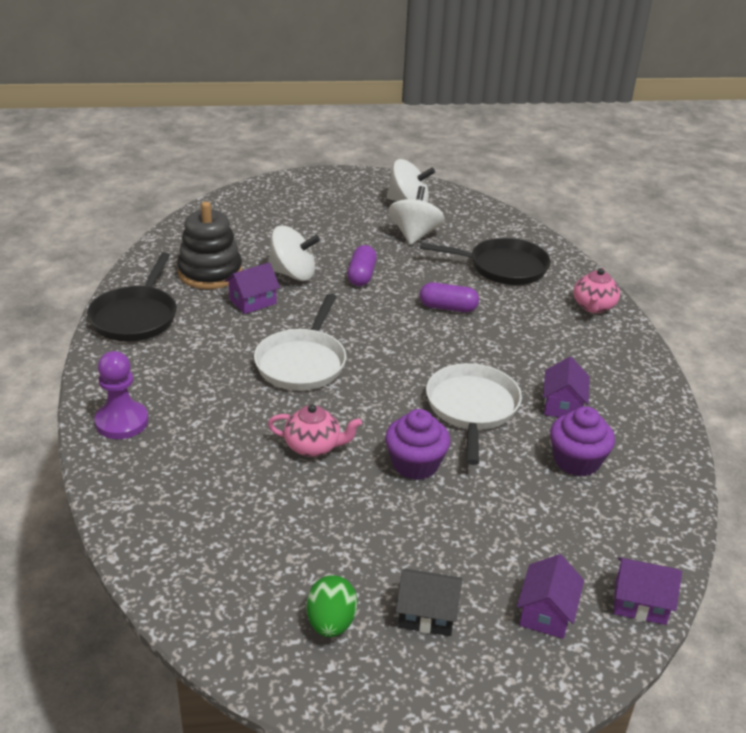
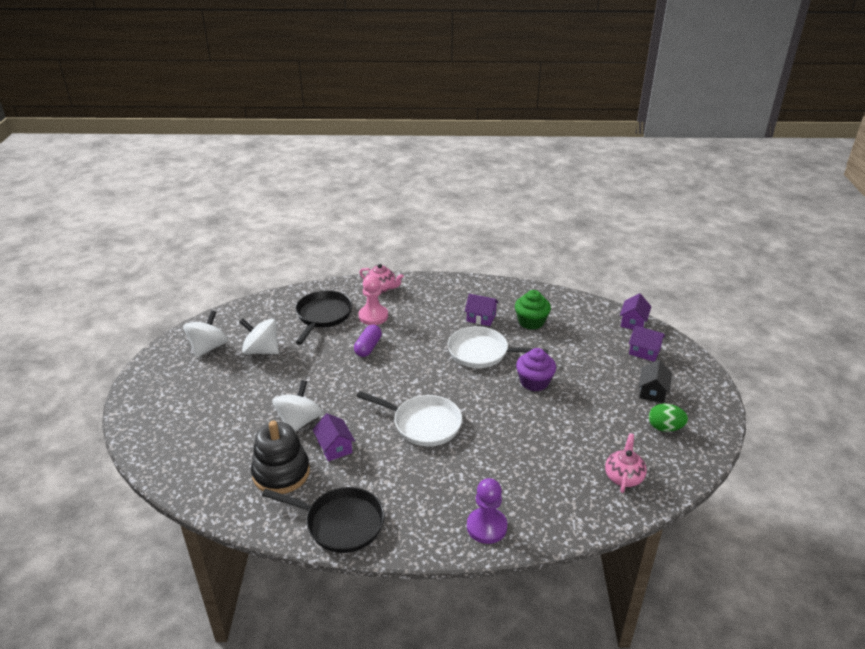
camera: 80 degrees left, 0 degrees up
pink teapot [268,404,362,457] -> pink teapot moved to [605,433,647,493]
purple capsule [347,245,377,286] -> none
purple cupcake [550,406,615,476] -> green cupcake [515,290,551,330]
none -> pink pawn [359,275,388,325]

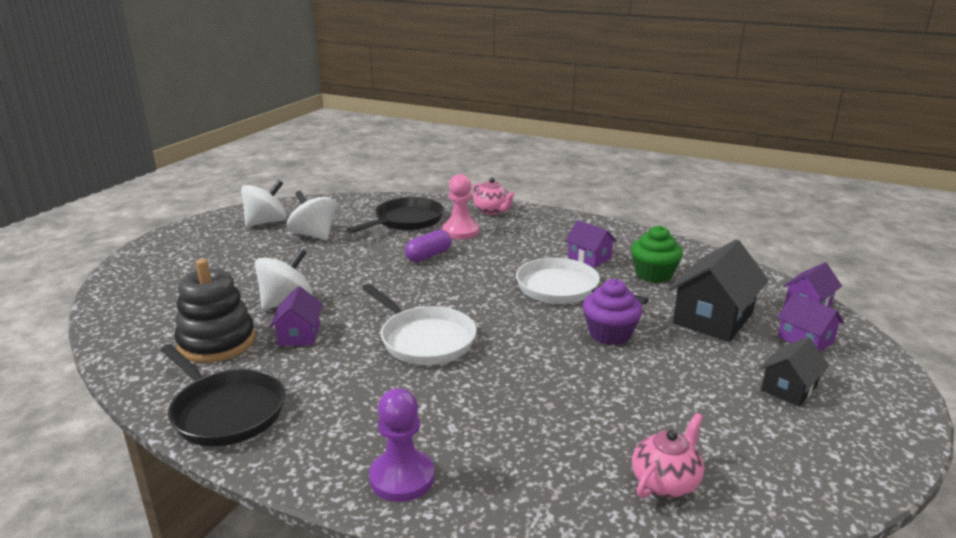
camera: 25 degrees right, 10 degrees down
green egg [649,403,688,432] -> none
none -> black house [668,239,769,342]

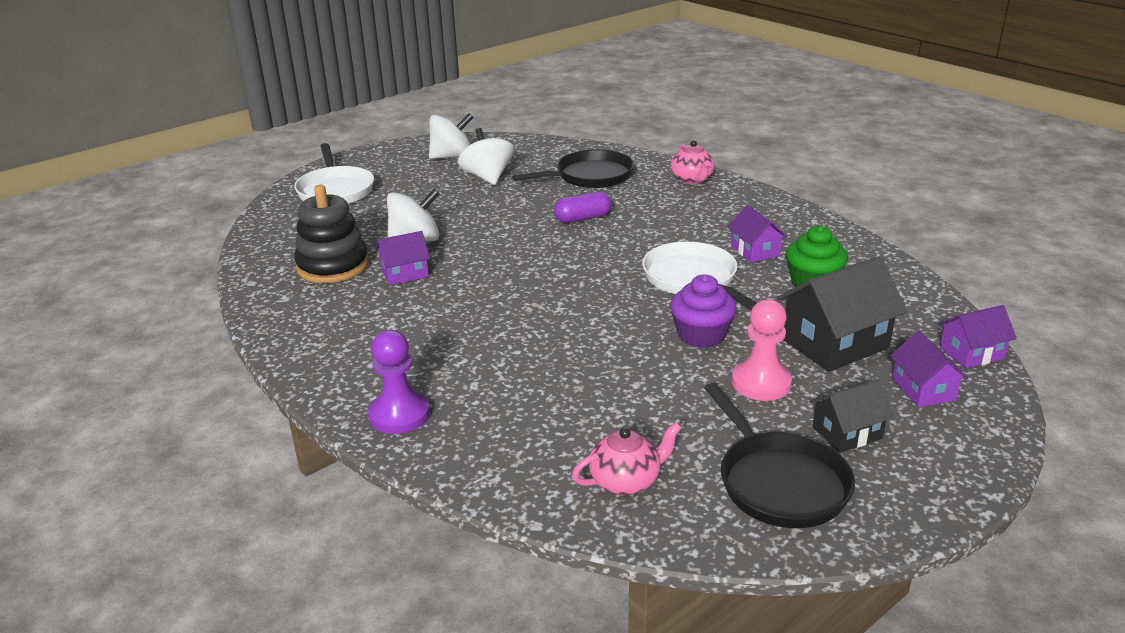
camera: 25 degrees right, 5 degrees up
black pan [160,344,285,446] -> black pan moved to [704,383,855,528]
purple house [270,286,323,346] -> purple house turned 45 degrees clockwise [375,231,430,285]
white pan [362,284,477,365] -> white pan moved to [294,143,374,204]
pink pawn [442,174,479,240] -> pink pawn moved to [732,299,792,401]

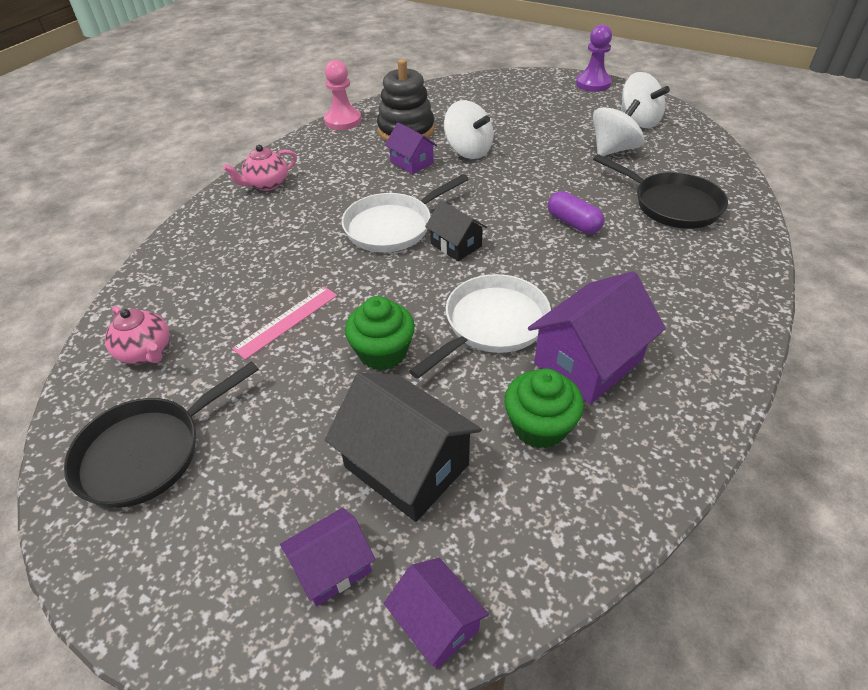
camera: 70 degrees right, 15 degrees up
white pan [294,143,374,204] -> white pan moved to [341,174,469,252]
purple pawn [368,330,430,434] -> purple pawn moved to [576,24,612,92]
purple cupcake [670,275,737,348] -> green cupcake [345,296,415,370]
pink teapot [671,140,714,184] -> pink teapot moved to [223,145,297,191]
purple house [728,205,787,263] -> purple house [528,271,665,404], size x1.75
pink pawn [732,299,792,401] -> pink pawn moved to [324,60,361,130]
black house [810,380,894,453] -> black house moved to [425,200,487,261]
none -> pink ruler [232,286,337,360]

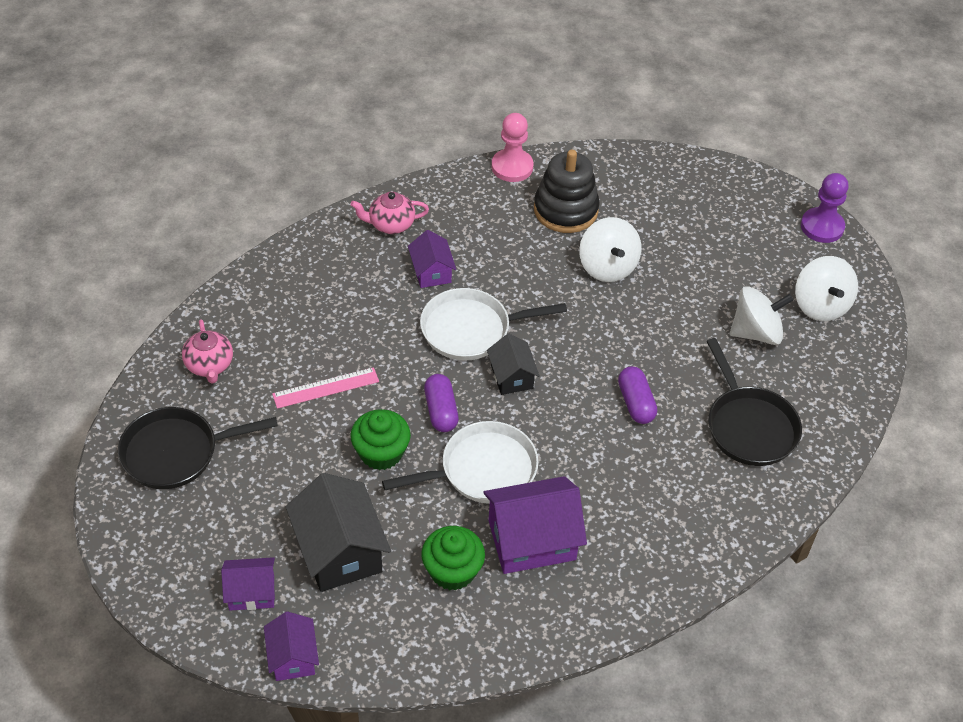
camera: 25 degrees right, 5 degrees up
purple house [385,122,437,174] -> purple house moved to [408,230,456,288]
none -> purple capsule [424,374,459,432]

